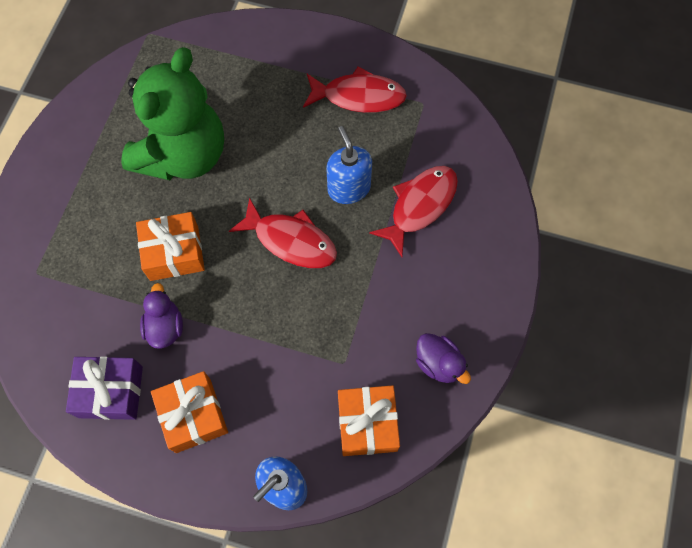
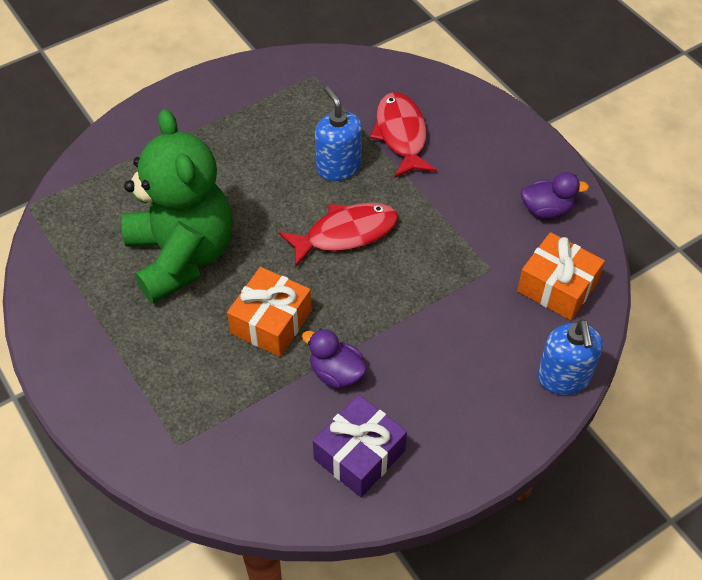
camera: 50 degrees left, 15 degrees down
orange gift [151,371,228,453] -> none
red fish [303,66,407,113] -> none
blue soap dispenser [326,126,372,204] -> blue soap dispenser turned 45 degrees clockwise [315,86,362,181]

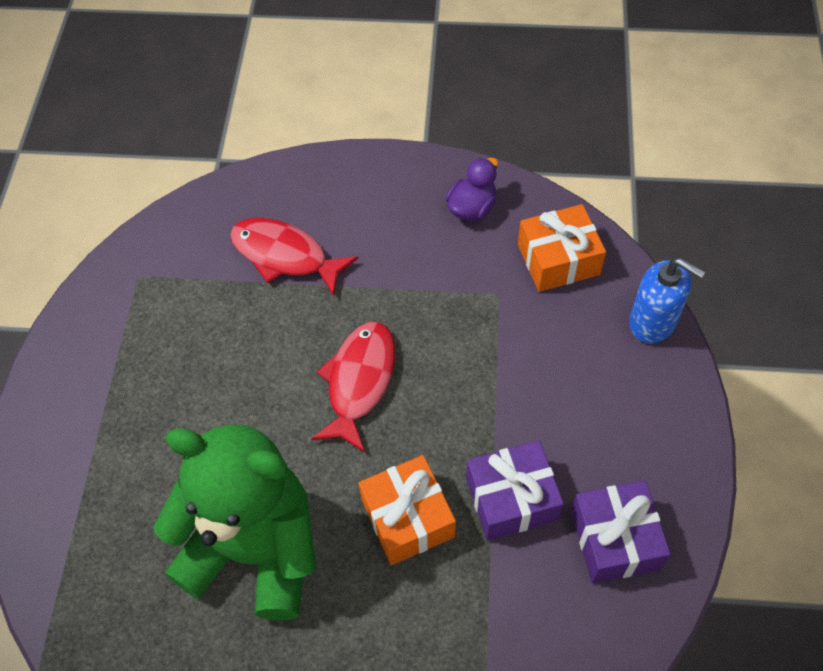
camera: 50 degrees left, 5 degrees up
purple duck [302,328,367,389] -> purple gift [466,440,564,541]
blue soap dispenser [315,86,362,181] -> none

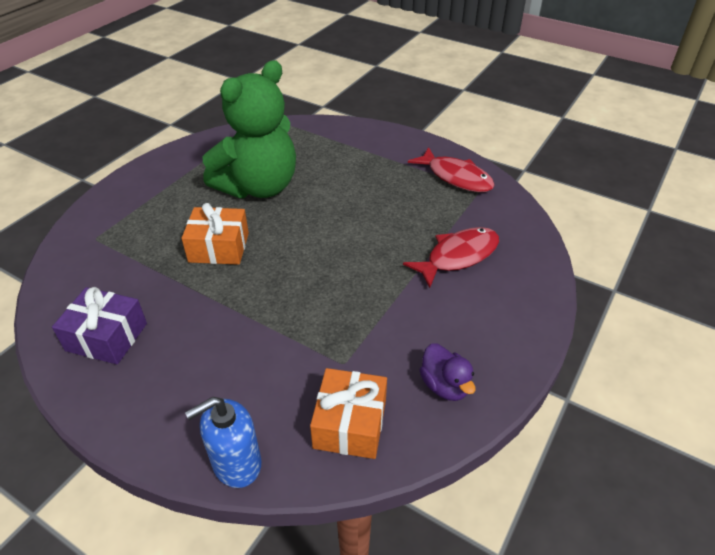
camera: 115 degrees right, 15 degrees down
red fish [311,322,395,453] -> red fish moved to [408,147,495,192]
purple gift [466,440,564,541] -> none

